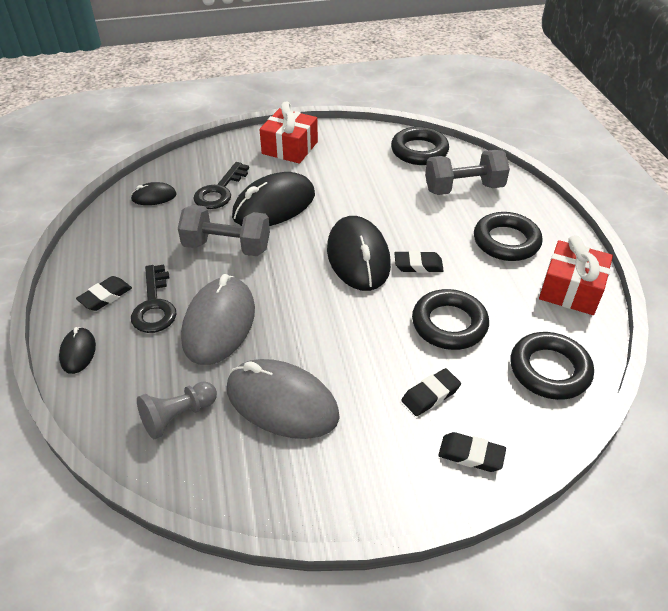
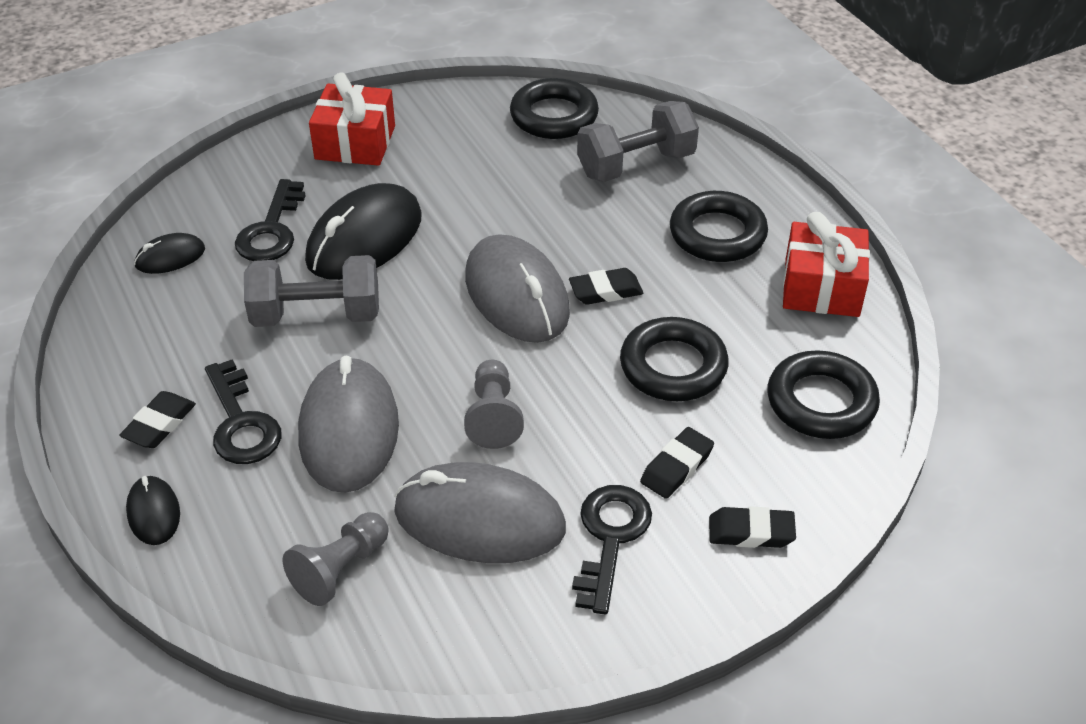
camera: 15 degrees left, 0 degrees up
black mouse [327,216,391,291] -> grey mouse [465,235,570,343]
none -> grey pawn [464,360,524,449]
none -> black key [572,485,652,615]

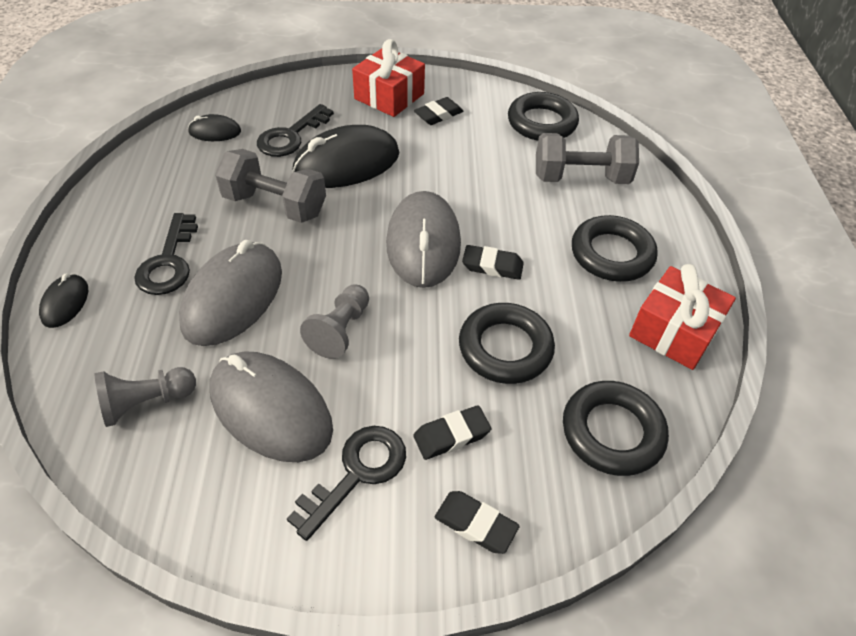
camera: 25 degrees right, 5 degrees up
black eraser [119,391,196,448] -> black eraser moved to [414,97,464,125]

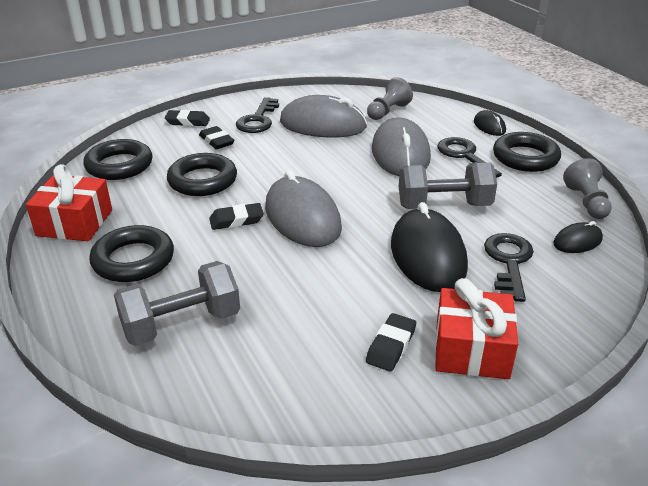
camera: 155 degrees right, 15 degrees down
black mouse [292,125,399,188] -> black mouse turned 45 degrees counterclockwise [391,202,468,292]
grey pawn [300,285,369,359] -> grey pawn moved to [563,158,612,219]
black eraser [413,405,491,460] -> black eraser turned 75 degrees counterclockwise [199,126,234,149]
black ring [508,92,579,141] -> black ring moved to [493,132,561,172]

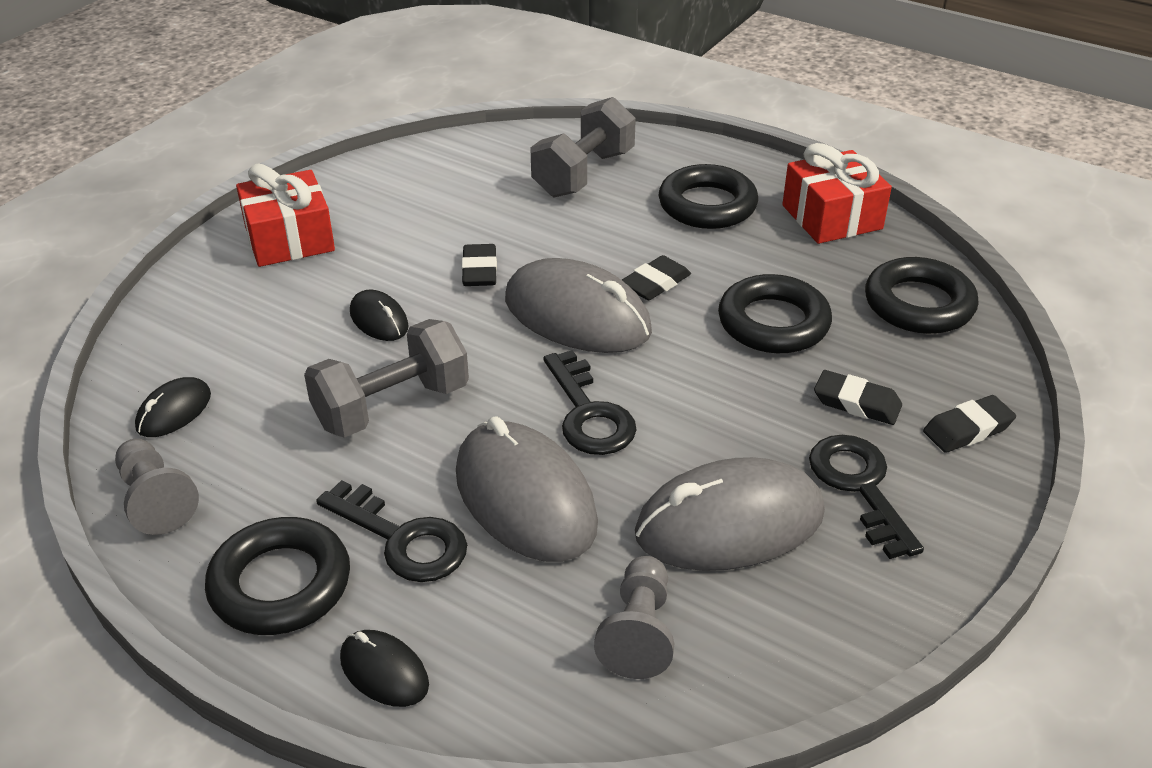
camera: 150 degrees right, 5 degrees up
black eraser [366,313,416,372] -> black eraser moved to [462,244,497,286]
black mouse [391,202,468,292] -> black mouse [350,290,409,341], size x0.49
black key [484,233,534,302] -> black key moved to [543,350,637,455]

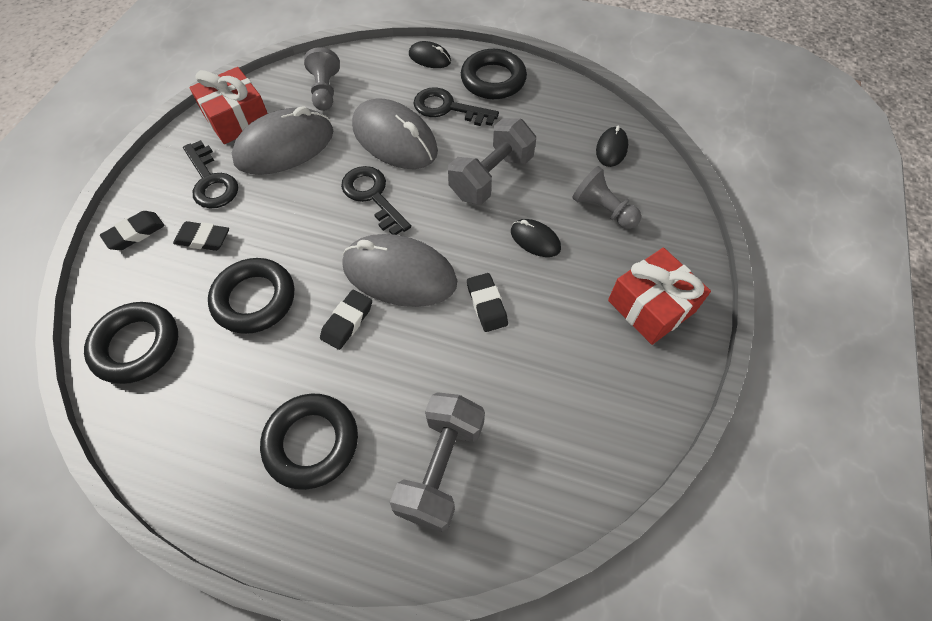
camera: 165 degrees right, 20 degrees up
grey pawn [115,439,199,535] -> grey pawn moved to [572,166,641,229]
red gift [782,143,892,244] -> red gift moved to [189,67,268,144]

